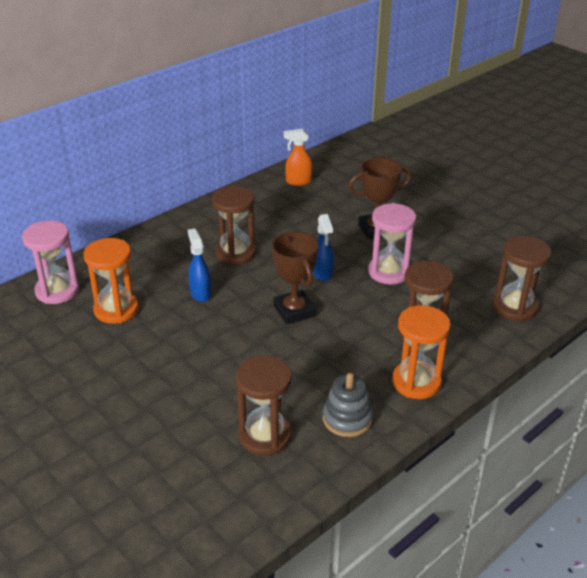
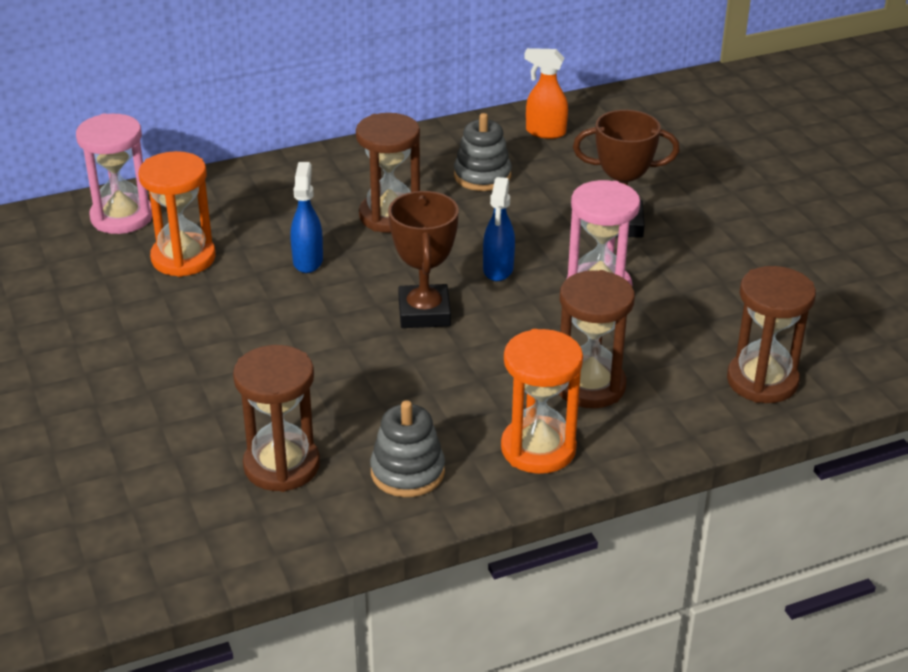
camera: 20 degrees right, 0 degrees up
none -> grey stacking toy [454,113,511,191]

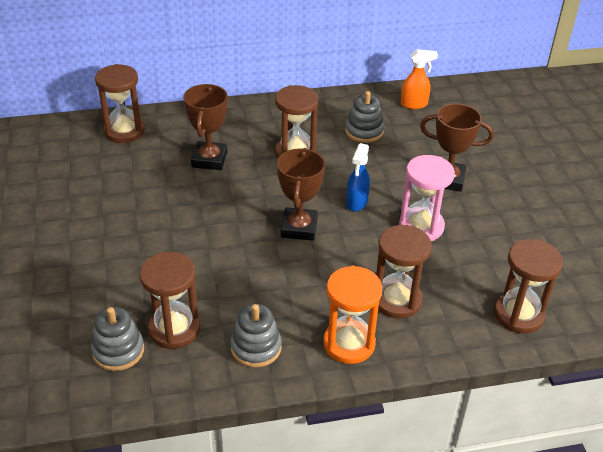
camera: 10 degrees right, 5 degrees up
pink hourglass [76,113,152,234] -> brown hourglass [95,64,145,143]
orange hourglass [139,151,216,277] -> none
blue spray bottle [291,162,323,273] -> none
orange spray bottle [524,48,568,139] -> orange spray bottle turned 150 degrees clockwise [401,49,438,109]
none -> grey stacking toy [91,307,144,371]
none -> brown trophy [183,84,228,170]

